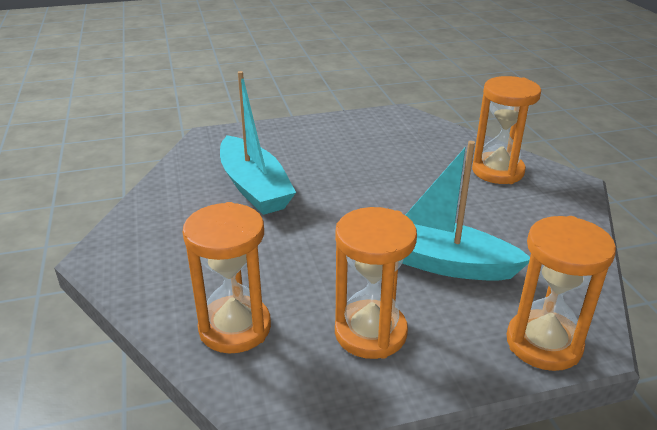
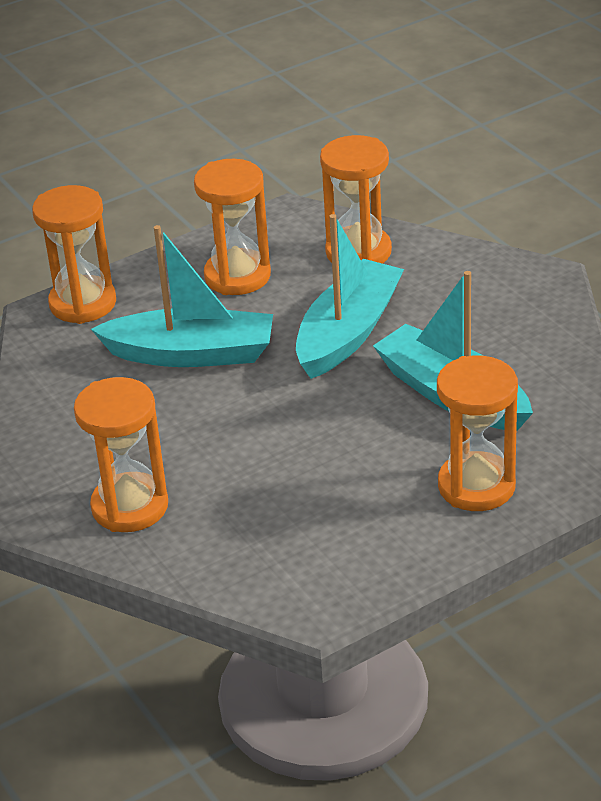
camera: 165 degrees right, 5 degrees up
none -> turquoise boat [296,214,404,379]
none -> orange hourglass [437,356,518,511]

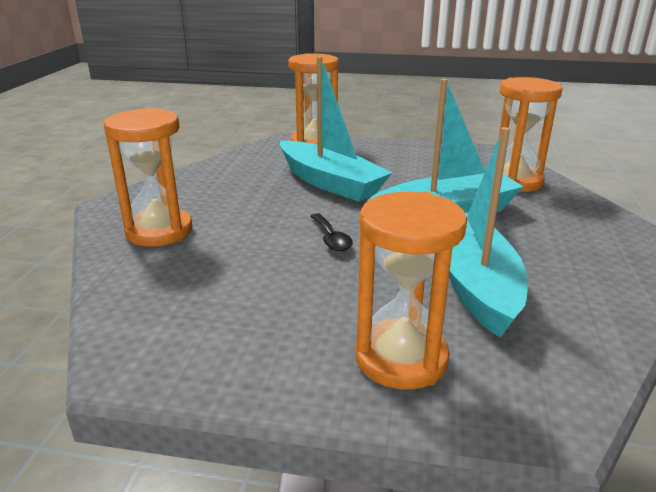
camera: 40 degrees right, 10 degrees down
orange hourglass [194,159,271,295] -> none
none -> black spoon [310,213,353,251]

